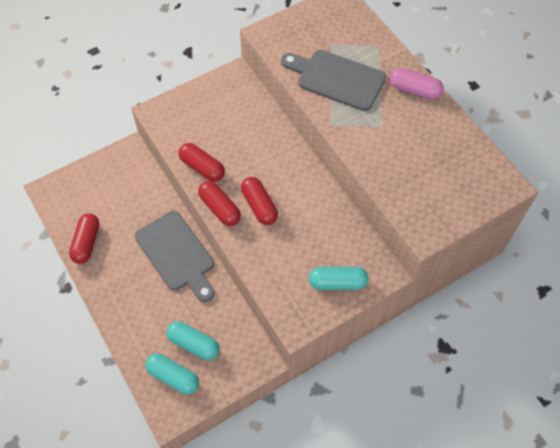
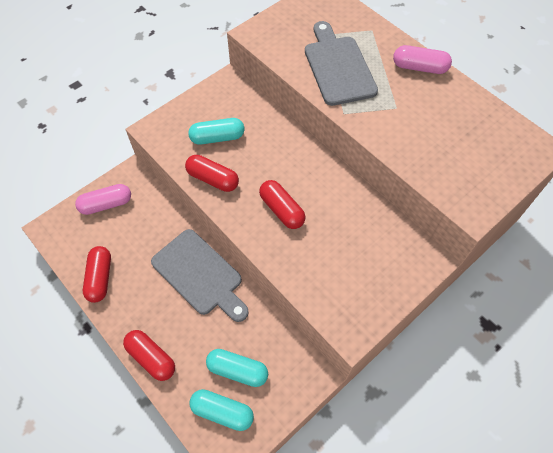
camera: 10 degrees left, 0 degrees up
red capsule [198,181,241,226] -> red capsule moved to [123,330,175,381]
grey cutting board [281,50,386,111] -> grey cutting board turned 60 degrees clockwise [305,21,378,106]
turquoise capsule [309,267,369,290] -> turquoise capsule moved to [188,118,244,145]
none -> pink capsule [75,184,131,215]

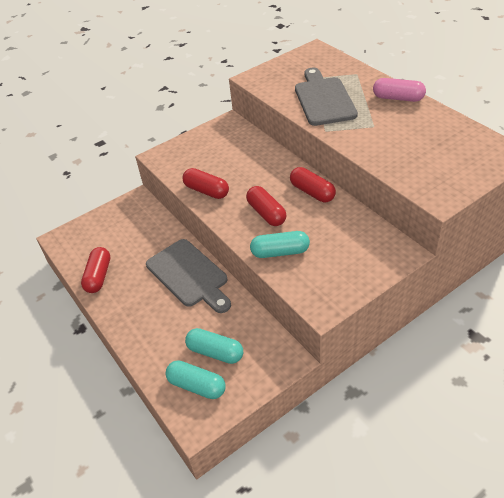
camera: 10 degrees right, 15 degrees down
pink capsule [75,184,131,215] -> none
red capsule [123,330,175,381] -> red capsule moved to [290,167,336,202]
turquoise capsule [188,118,244,145] -> turquoise capsule moved to [250,231,310,258]

